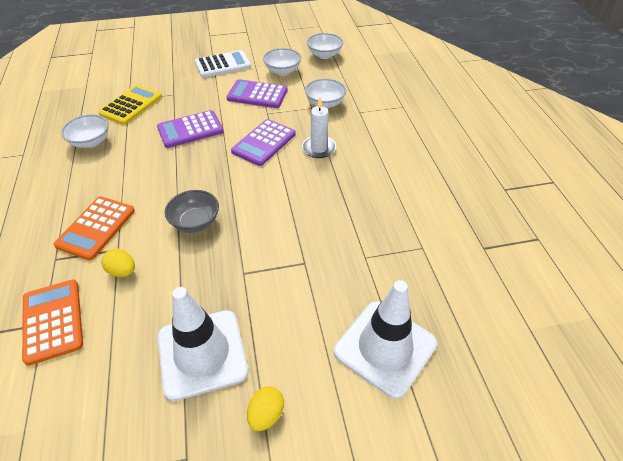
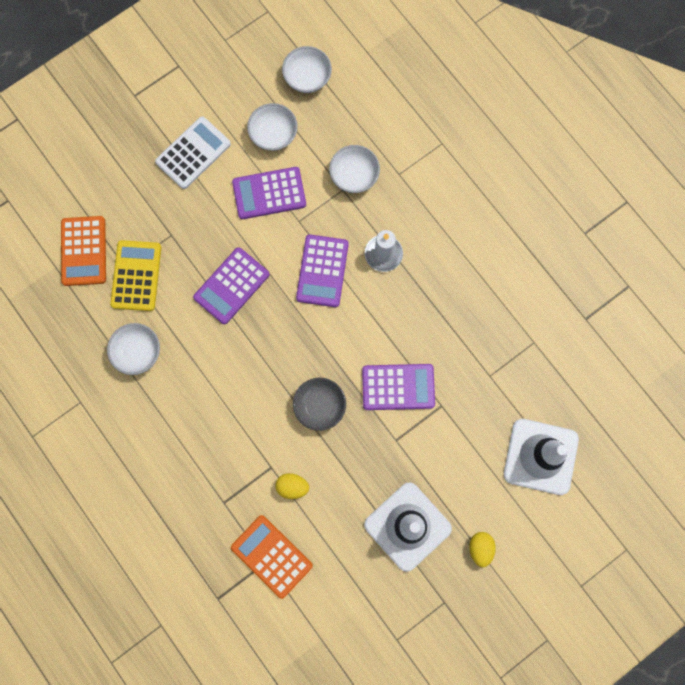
camera: 25 degrees left, 30 degrees up
orange calculator [53,196,135,260] -> orange calculator moved to [61,216,106,286]
none -> purple calculator [362,364,435,410]

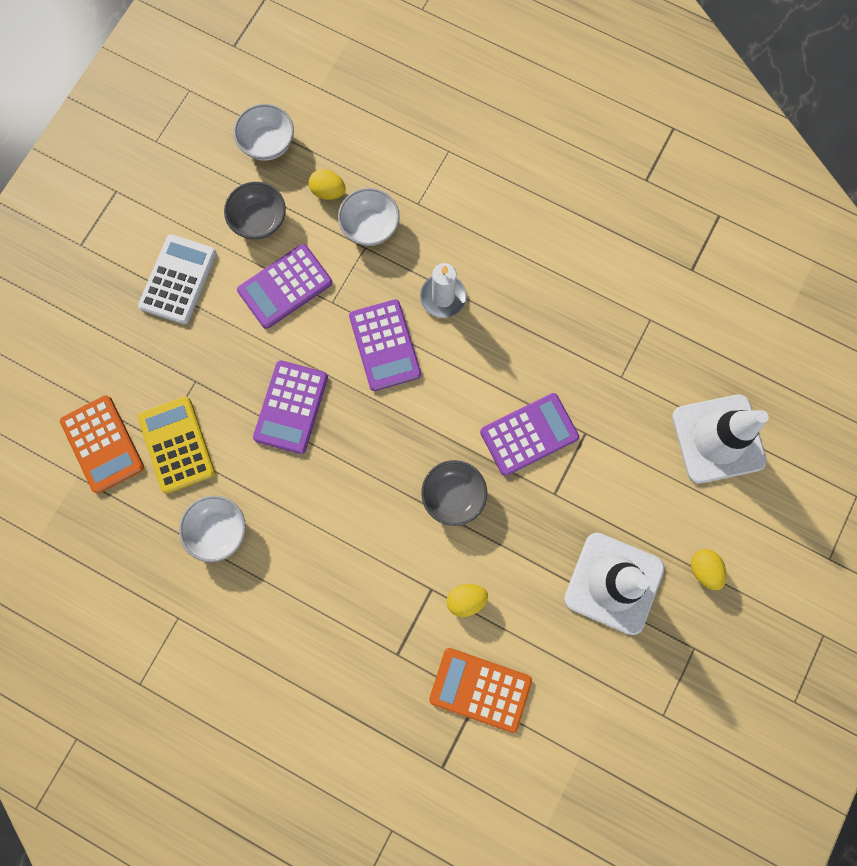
camera: 25 degrees left, 0 degrees up
white bowl [247,103,298,151] -> grey bowl [224,182,286,240]
none -> yellow egg [309,169,346,200]

